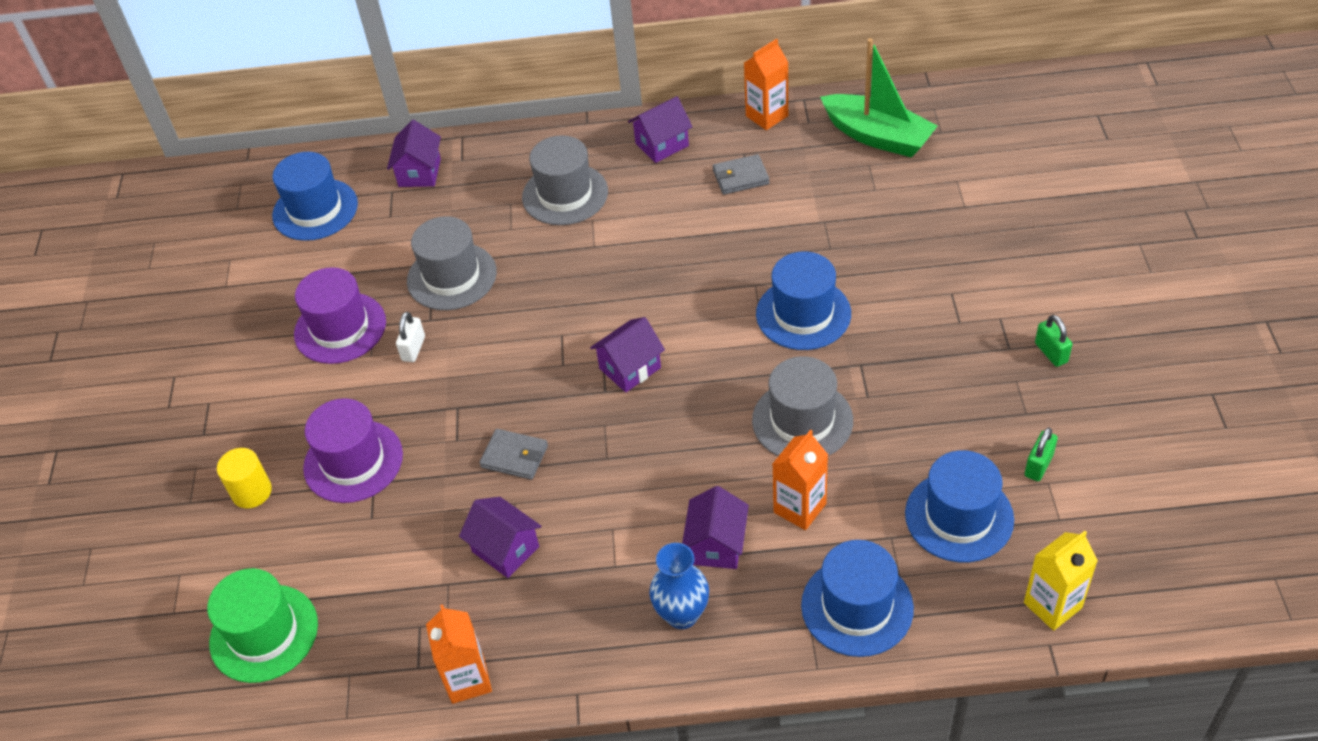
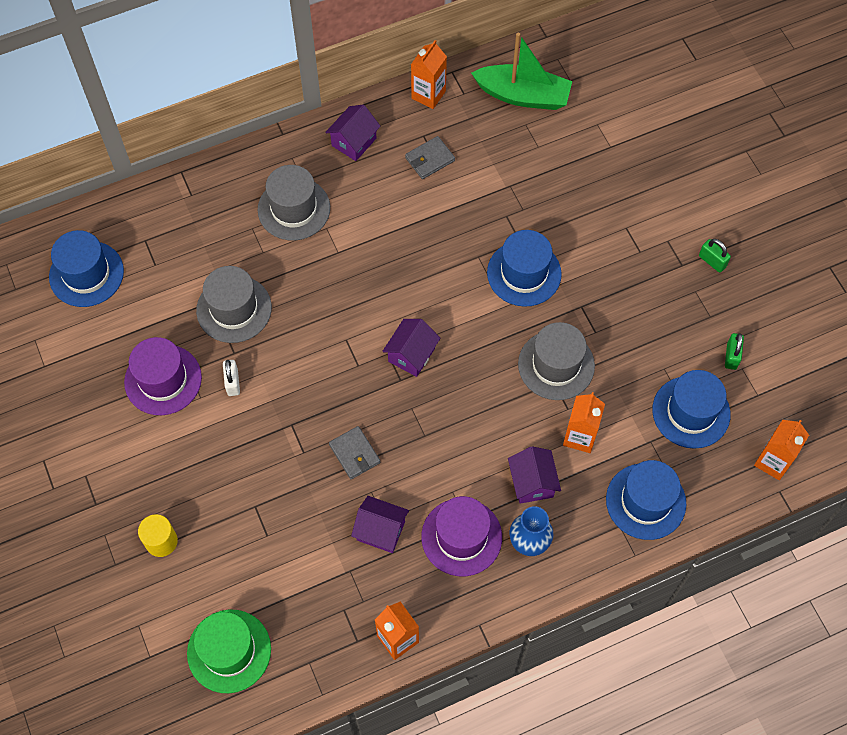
camera: 25 degrees left, 15 degrees up
purple hat [303,398,403,503] -> purple hat moved to [421,496,502,576]
purple house [387,120,441,187] -> none
grey wallet [479,429,548,480] -> grey wallet turned 60 degrees clockwise [329,426,380,479]
yellow carton [1024,531,1098,631] -> orange carton [754,420,809,480]

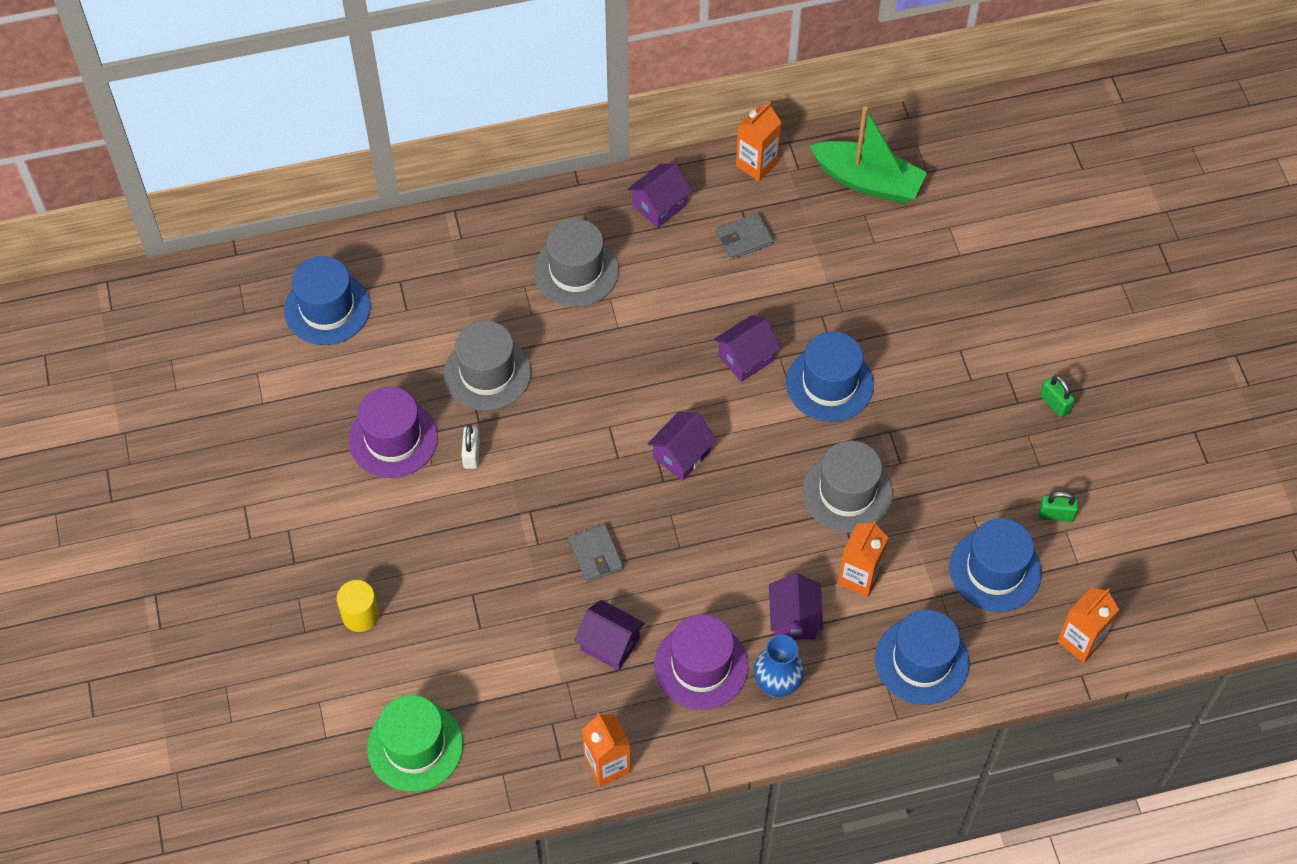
camera: 10 degrees right, 5 degrees down
green padlock [725,333,744,370] -> green padlock turned 75 degrees clockwise [1039,492,1078,522]
none -> purple house [714,315,781,382]

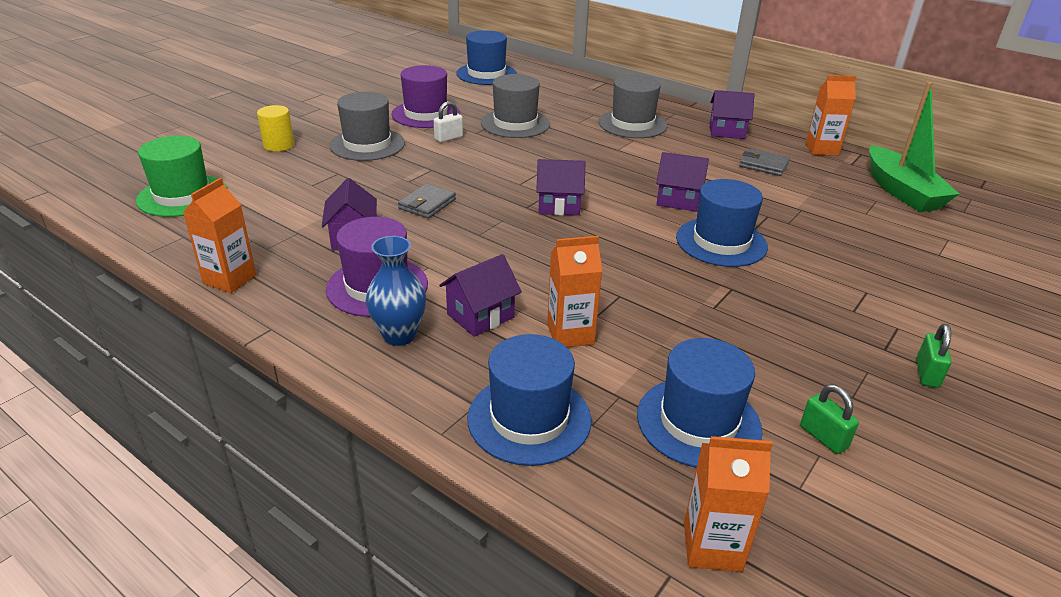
camera: 50 degrees right, 25 degrees down
grey hat [802,441,893,533] -> grey hat moved to [329,92,405,161]

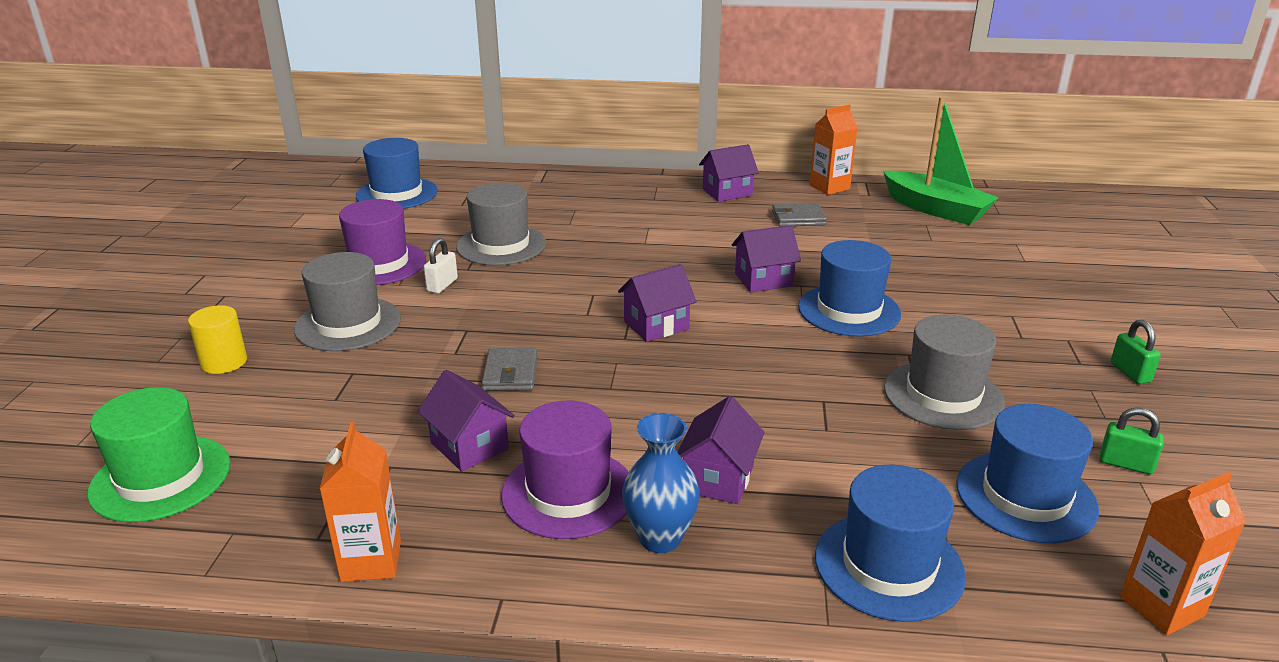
camera: 30 degrees left, 5 degrees down
orange carton [547,236,602,347] -> none
grey hat [598,75,667,138] -> grey hat moved to [884,315,1005,430]

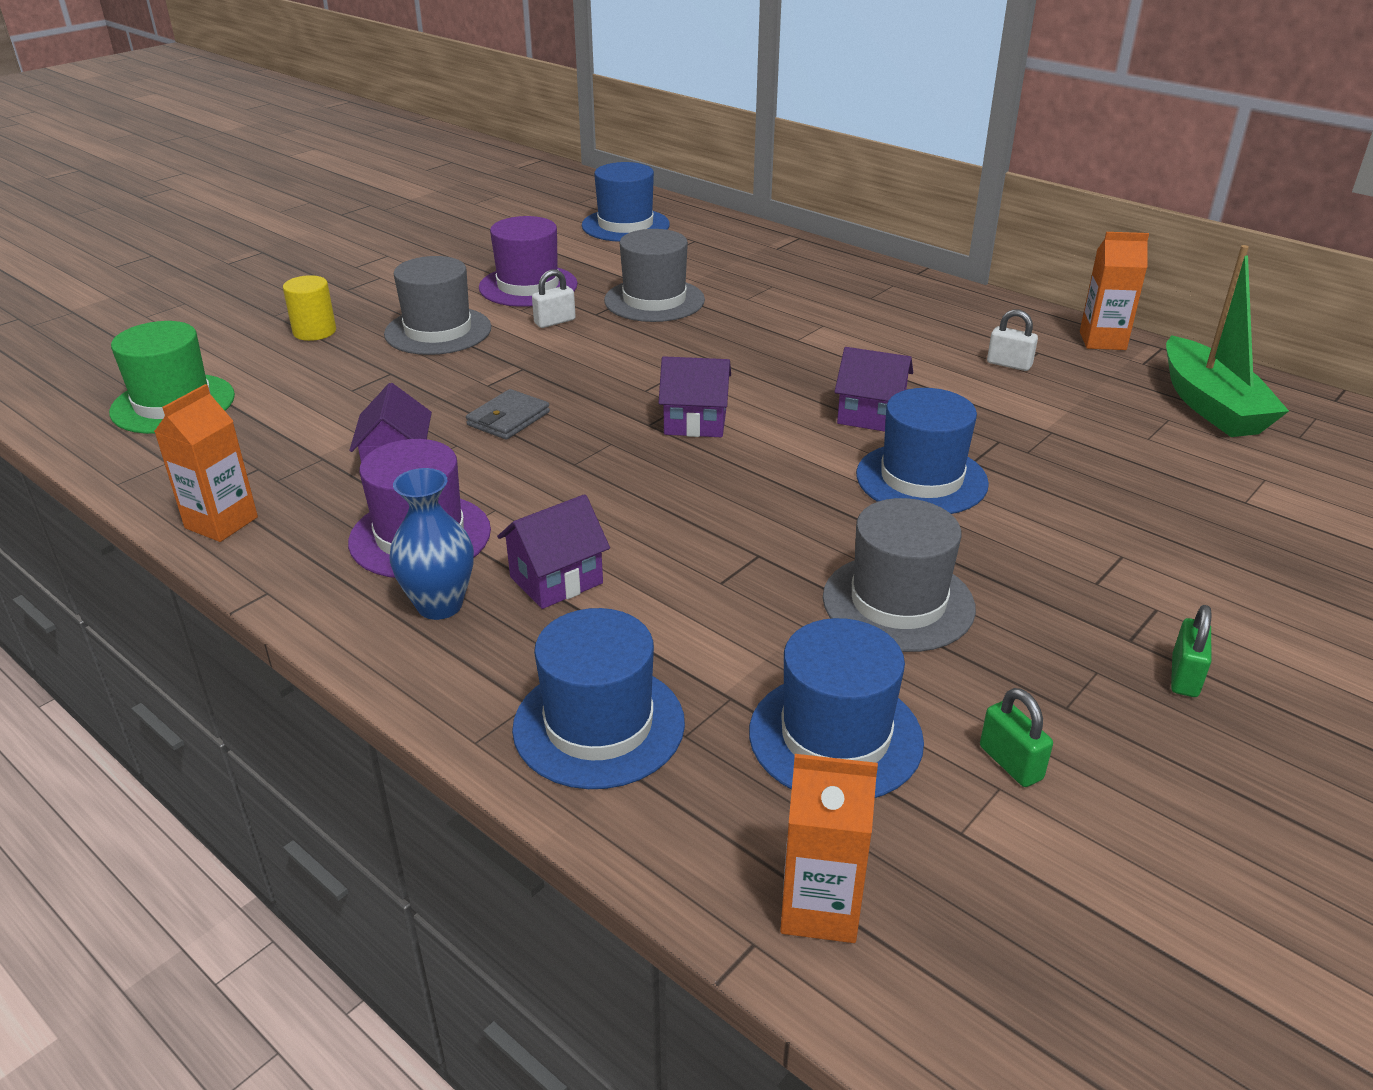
camera: 35 degrees right, 5 degrees up
purple house [699,144,759,202] -> none
grey wallet [772,203,827,227] -> white padlock [987,310,1038,371]

